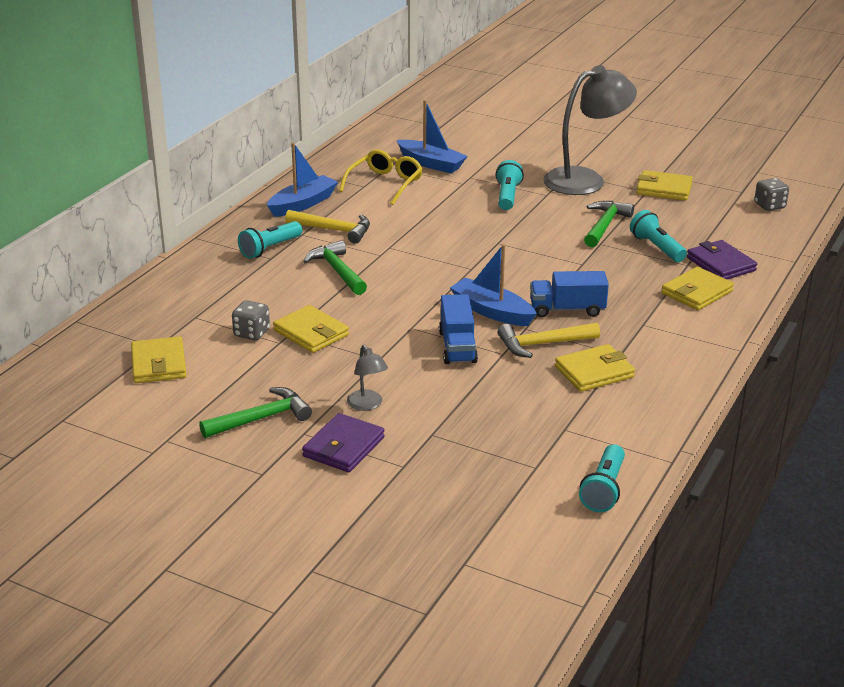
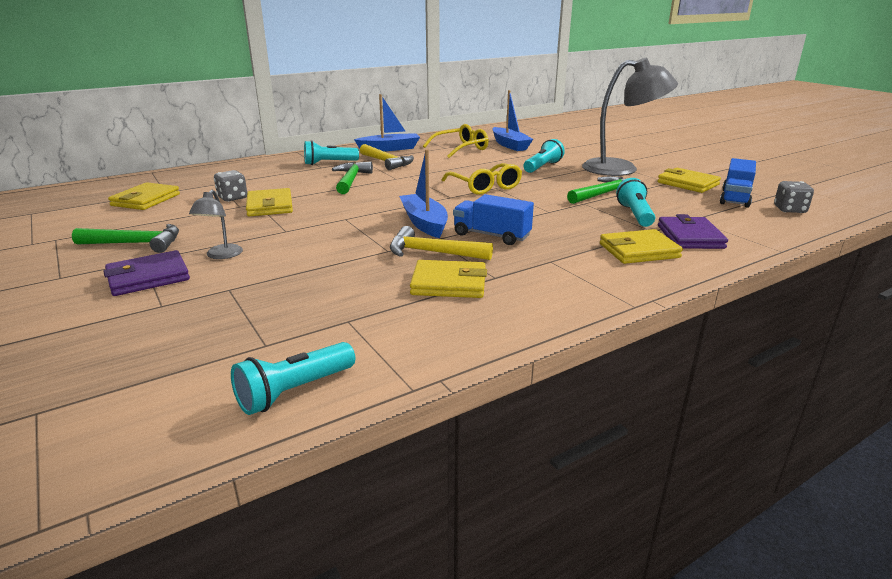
camera: 30 degrees right, 5 degrees down
blue truck [439,294,478,364] -> blue truck moved to [720,158,756,208]
none -> yellow glasses [442,163,522,195]

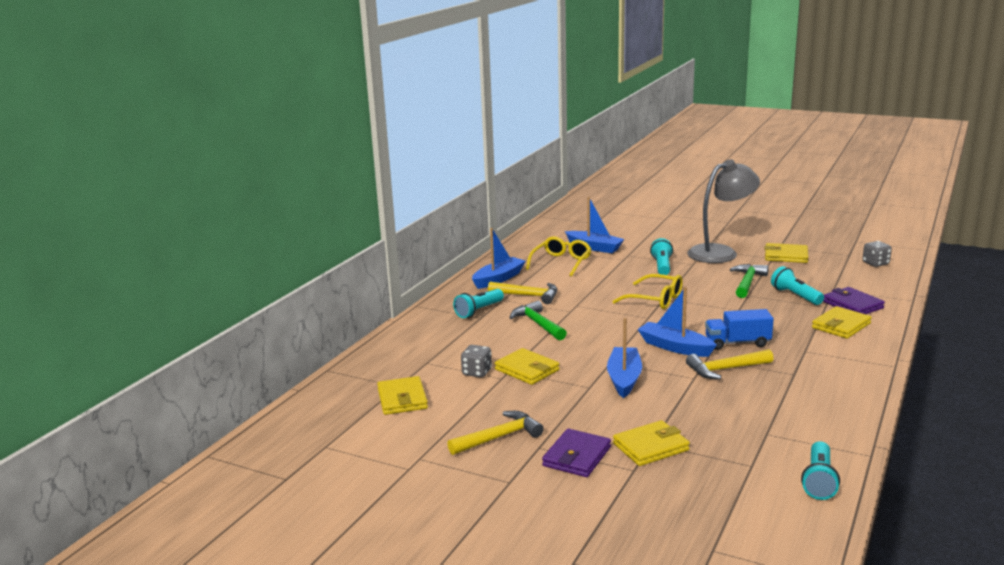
camera: 30 degrees left, 5 degrees down
green hammer [72,224,179,253] -> yellow hammer [447,411,544,455]
grey lamp [189,190,243,259] -> none
yellow wallet [410,260,487,298] -> yellow wallet moved to [613,420,690,466]
blue truck [720,158,756,208] -> none
none -> blue boat [607,318,642,398]

